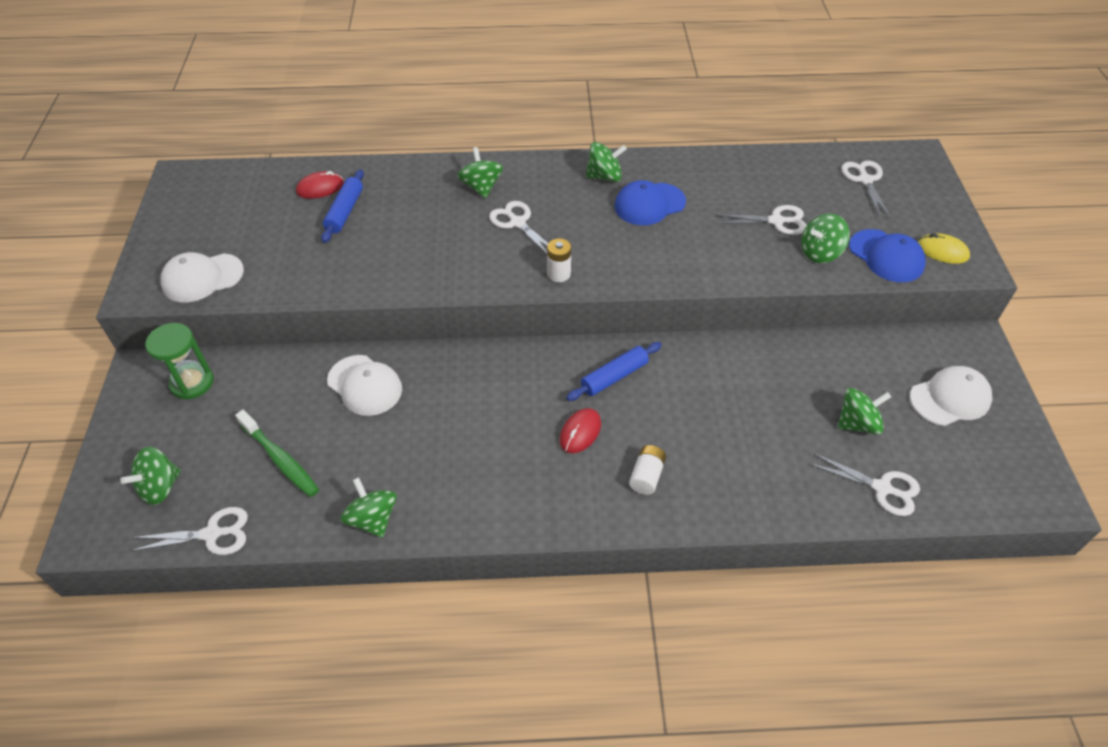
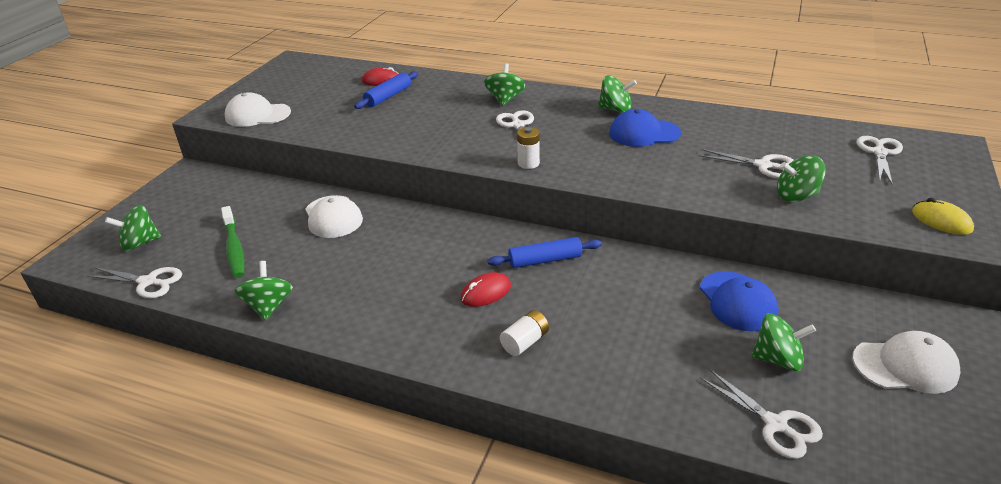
camera: 25 degrees right, 15 degrees down
green hourglass [145,323,214,399] -> none
blue cap [849,229,926,282] -> blue cap moved to [700,271,779,331]

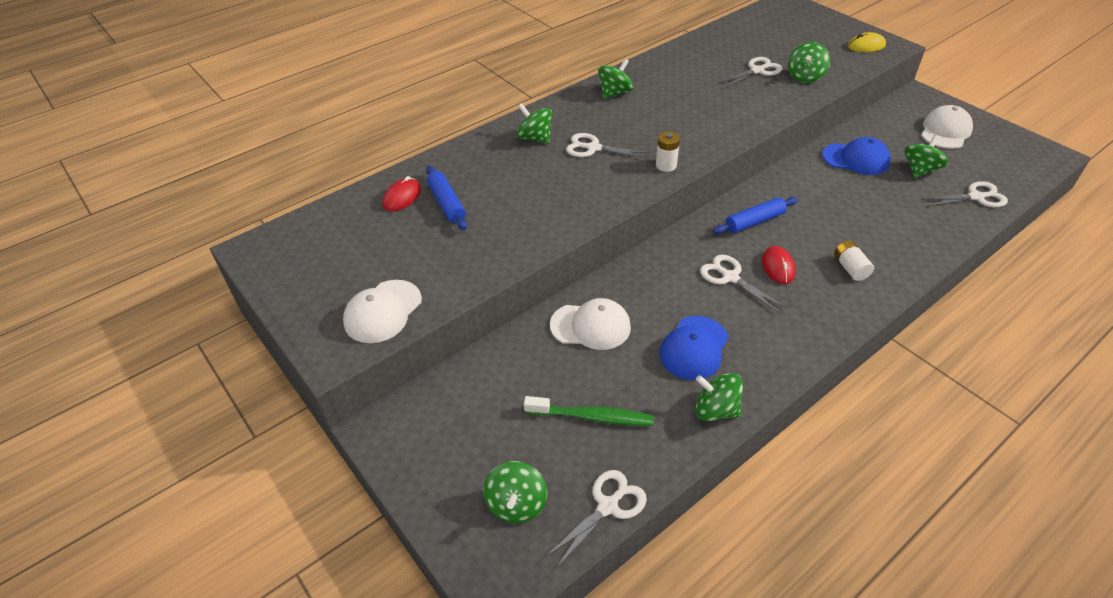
camera: 60 degrees left, 10 degrees up
blue rolling pin [487,237,602,268] -> blue rolling pin turned 45 degrees clockwise [713,197,798,234]
blue cap [609,109,681,147] -> blue cap moved to [660,316,729,380]
white scissors [857,136,903,185] -> white scissors moved to [700,255,787,313]

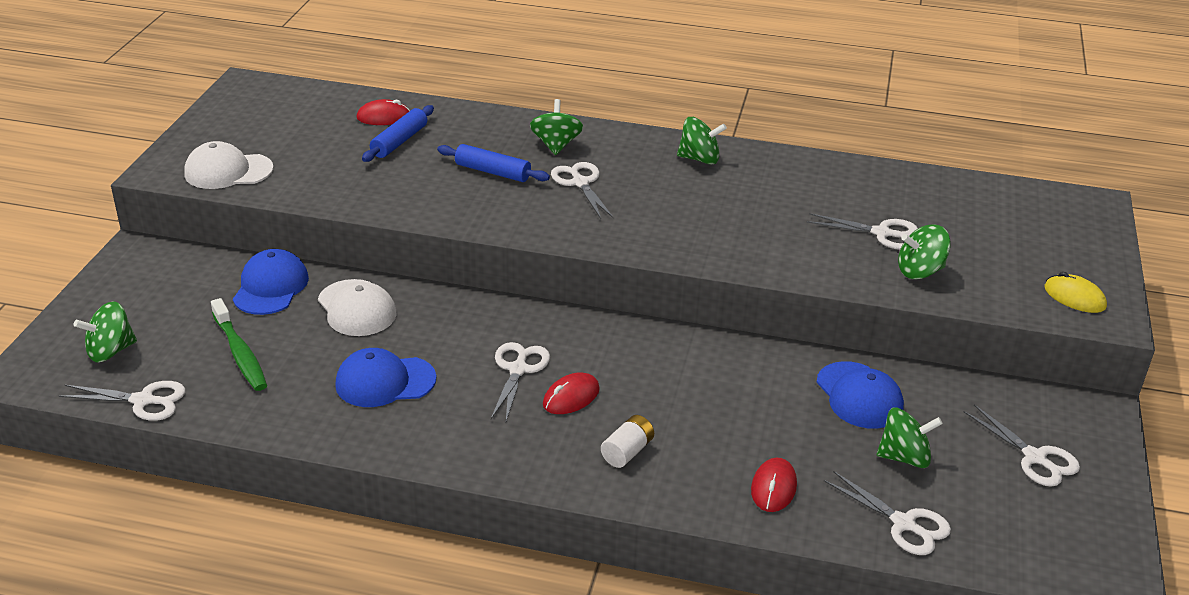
camera: 50 degrees right, 10 degrees down
white battery [656,131,680,172] -> none
green spinning top [696,373,743,421] -> none
blue rolling pin [713,197,798,234] -> blue rolling pin moved to [437,144,550,182]
white cap [921,105,973,149] -> white scissors [964,404,1080,487]
none -> blue cap [233,249,309,315]
none -> red mouse [751,458,797,512]

